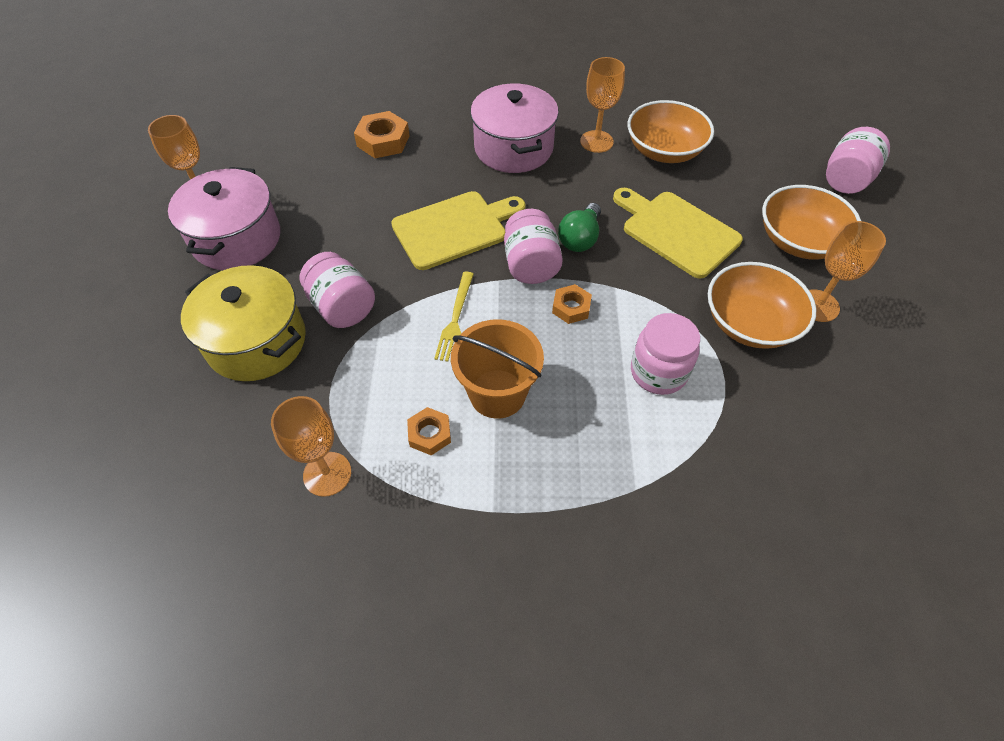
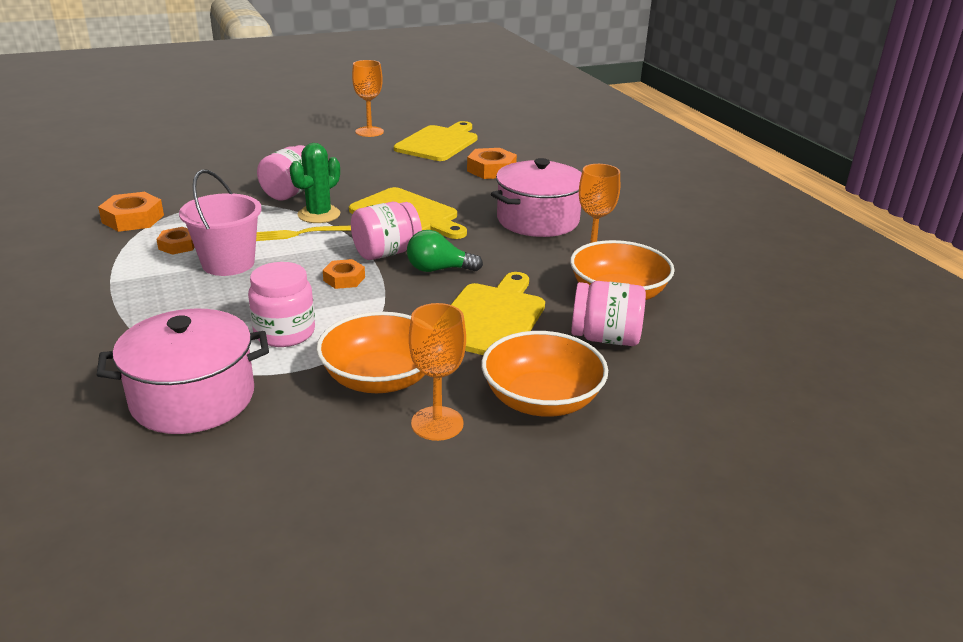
camera: 65 degrees right, 25 degrees down
pink pot [168,167,280,270] -> pink pot moved to [97,309,269,434]
yellow pot [181,265,306,381] -> none
orange goblet [271,396,351,497] -> orange nut [98,192,164,232]
orange bucket [451,319,544,419] -> pink bucket [179,169,262,276]
pink jar [826,127,890,194] -> pink jar moved to [571,281,646,346]
none -> green cactus [290,143,341,223]
none -> yellow cutting board [394,121,478,161]

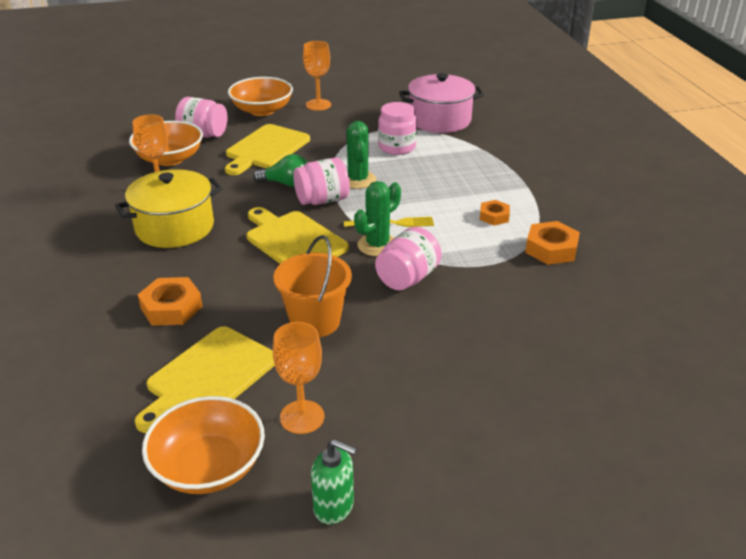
camera: 170 degrees left, 5 degrees up
pink bucket [179,169,262,276] -> none
orange bowl [316,312,425,393] -> orange bowl moved to [142,396,265,494]
orange nut [323,259,365,289] -> green cactus [347,121,376,189]
pink pot [491,158,582,237] -> yellow pot [115,169,223,248]
none -> orange bucket [274,235,352,337]
none -> green soap dispenser [311,439,357,525]

